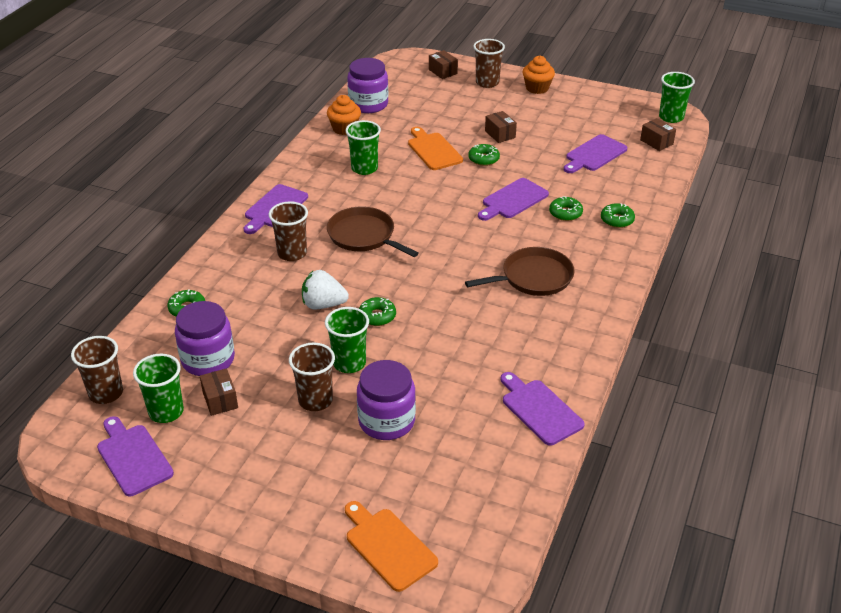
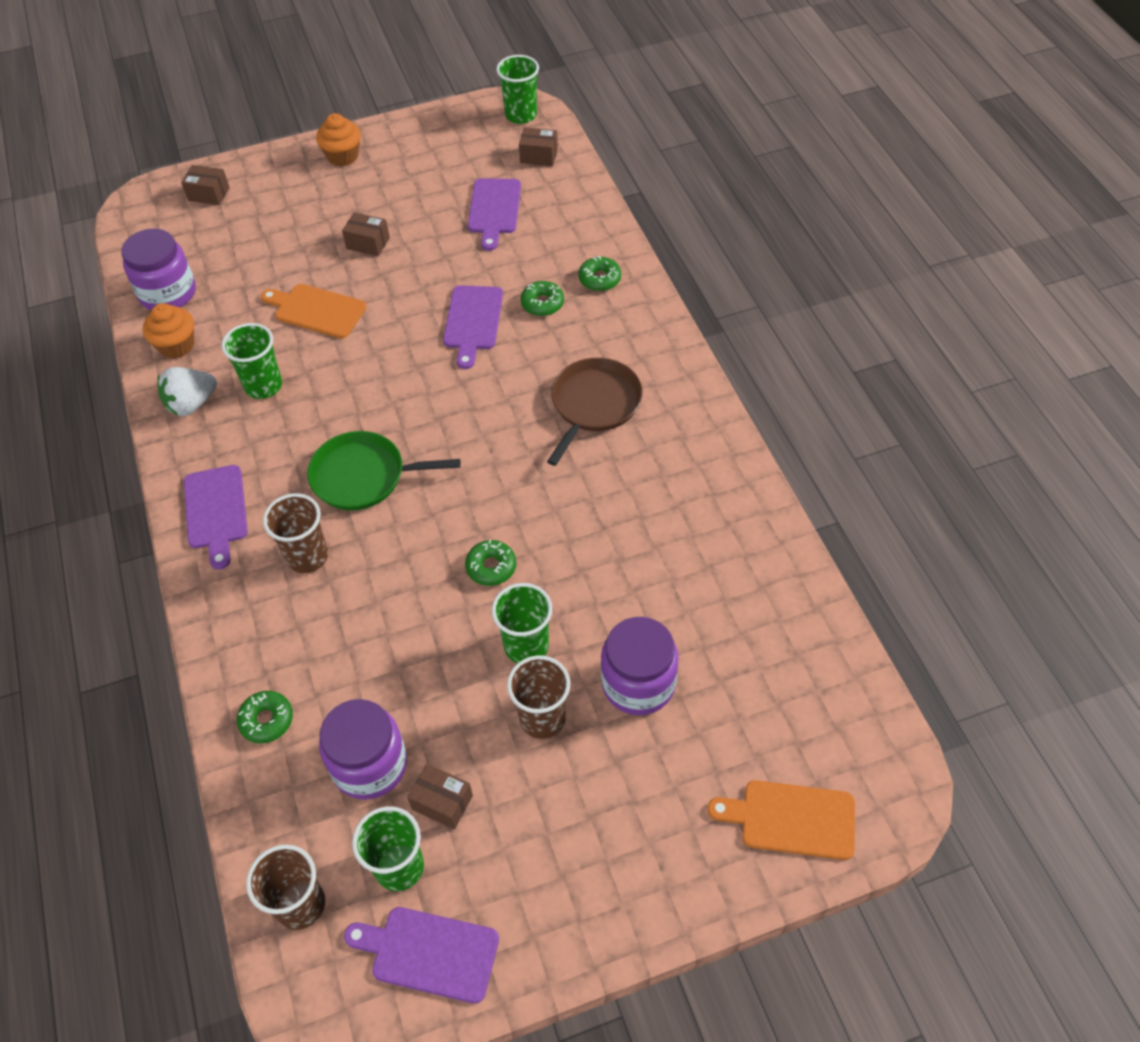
camera: 40 degrees left, 15 degrees up
white strawberry [302,270,349,309] -> white strawberry moved to [157,367,217,416]
brown pan [327,206,419,257] -> green pan [307,431,461,510]
green donut [468,144,500,166] -> none
brown cup [473,39,505,88] -> none
purple cutting board [501,372,585,446] -> none

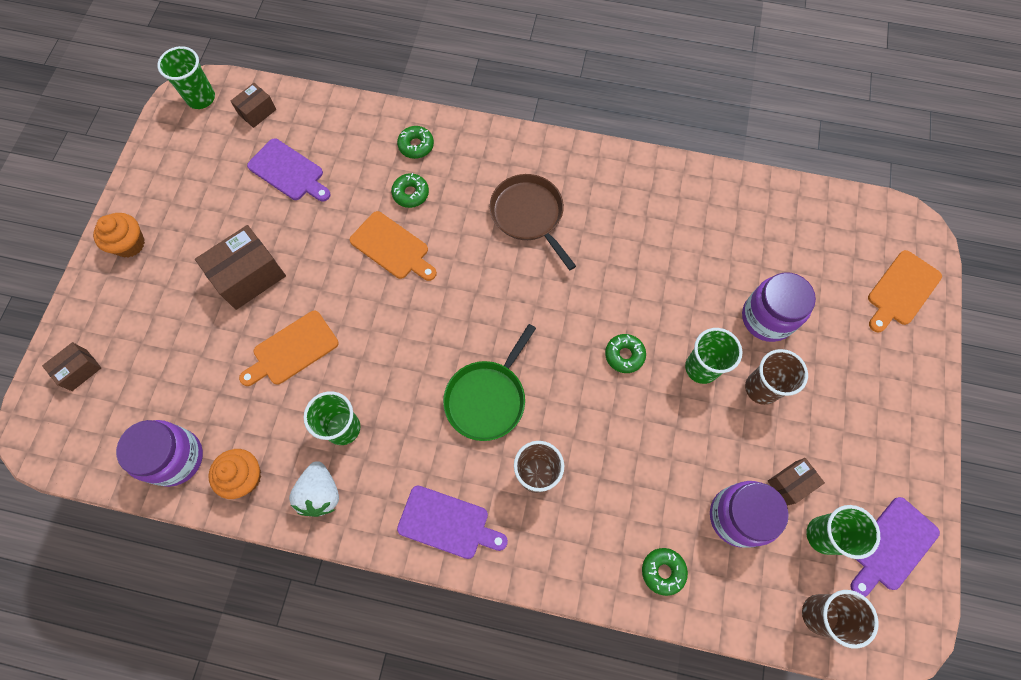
camera: 60 degrees left, 15 degrees up
brown box [342,212,390,256] -> brown box [195,225,286,310], size x1.78
purple cutting board [443,285,503,369] -> orange cutting board [350,211,437,281]

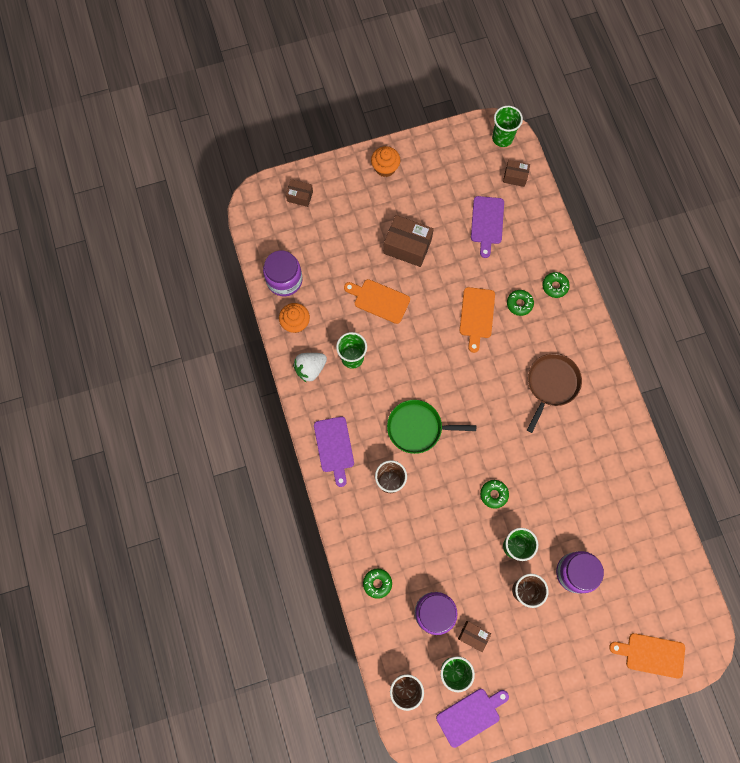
camera: 60 degrees right, 5 degrees up
purple cutting board [851,497,940,597] -> purple cutting board turned 135 degrees clockwise [436,689,509,748]

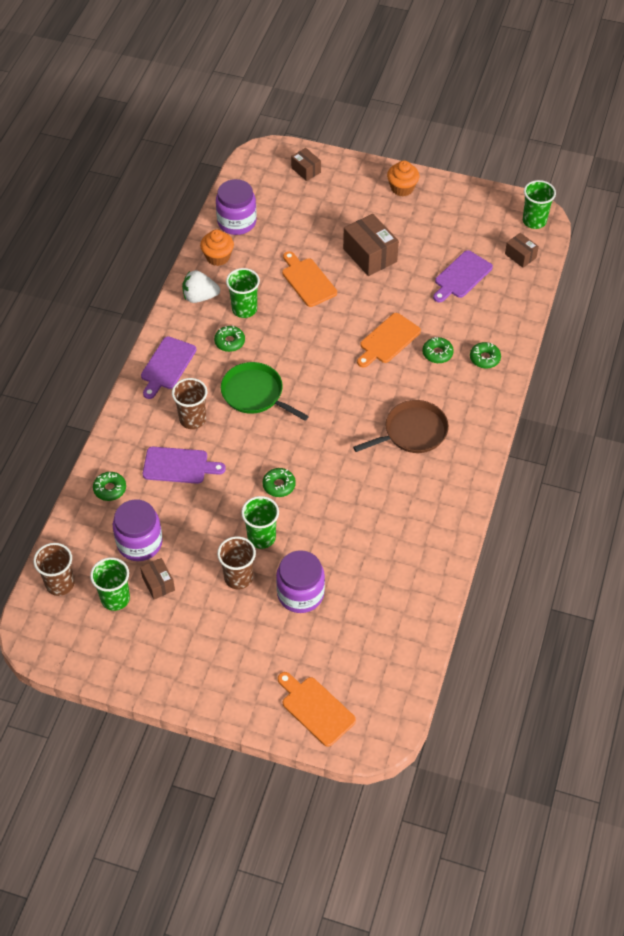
camera: 35 degrees right, 20 degrees down
purple cutting board [436,689,509,748] -> purple cutting board moved to [143,447,226,484]
none -> green donut [214,326,245,352]

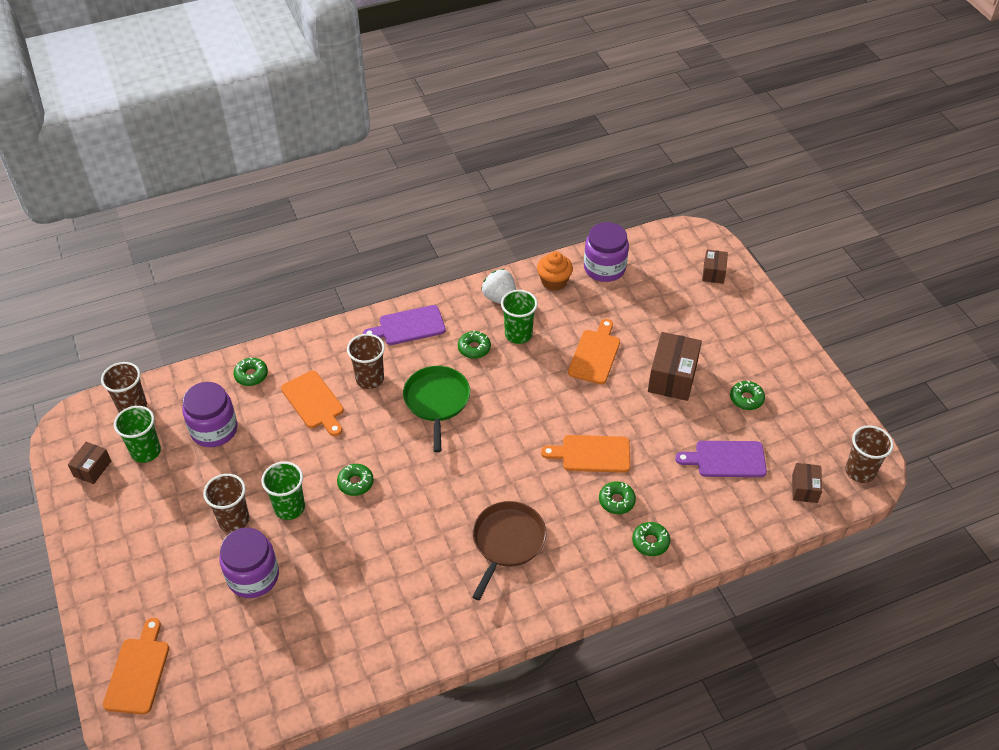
camera: 50 degrees right, 5 degrees down
brown box [140,558,175,599] -> brown box moved to [68,442,111,484]
purple cutting board [143,447,226,484] -> orange cutting board [281,370,344,436]
brown pan [353,400,449,453] -> brown pan turned 90 degrees counterclockwise [472,501,546,600]
orange cupcake [387,160,419,196] -> none
green cup [523,180,556,229] -> brown cup [845,425,894,483]
none -> green donut [730,380,765,410]

